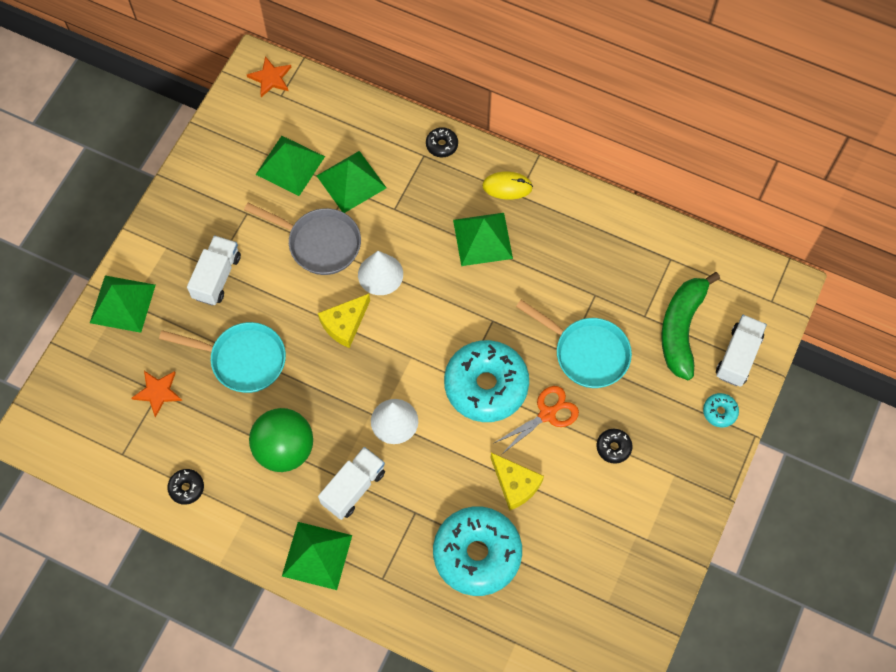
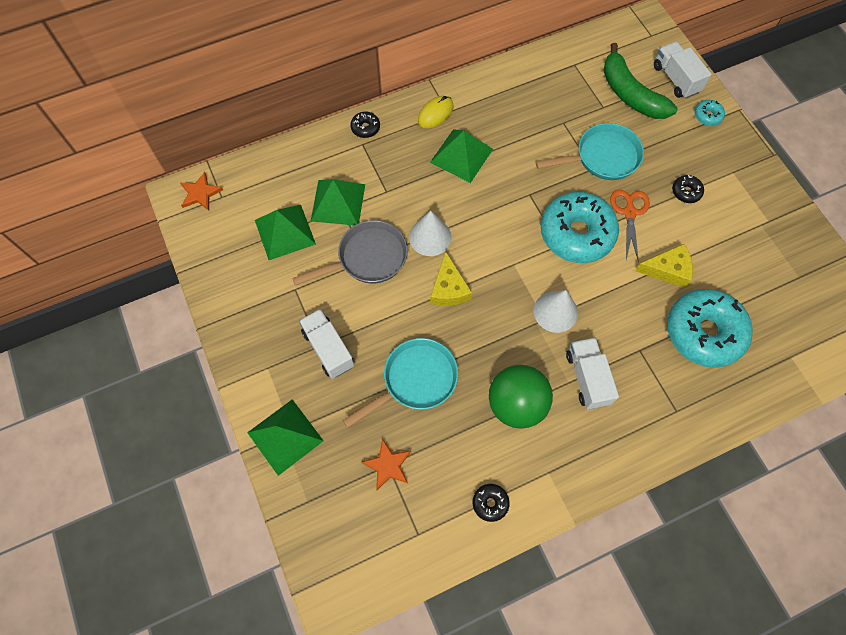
camera: 50 degrees left, 0 degrees up
green pyramid [282,522,352,590] -> none

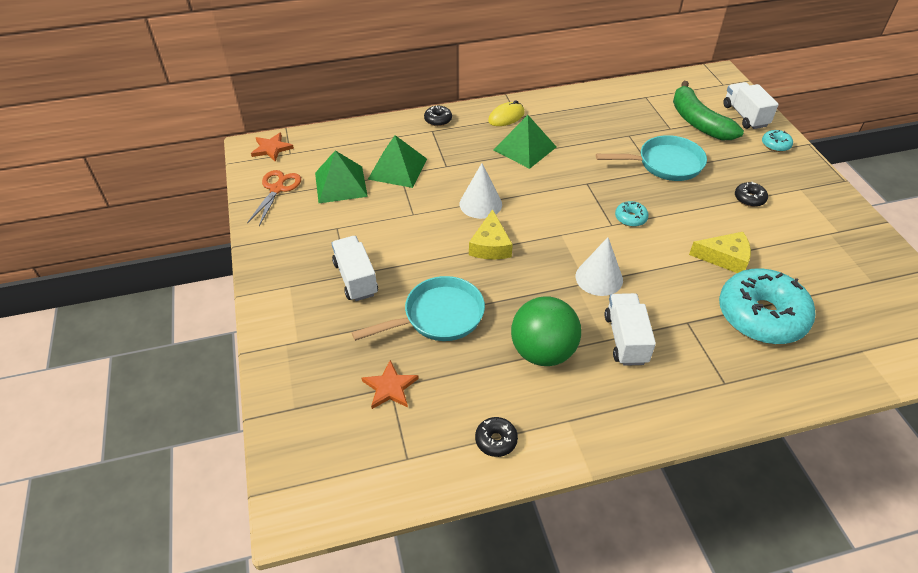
camera: 10 degrees right, 20 degrees down
green pyramid [247,399,324,476] -> none
grey pan [292,220,408,286] -> none
turquoise donut [541,192,619,263] -> turquoise donut [615,201,649,227], size x0.41
orange scissors [610,190,650,262] -> orange scissors moved to [247,170,301,226]

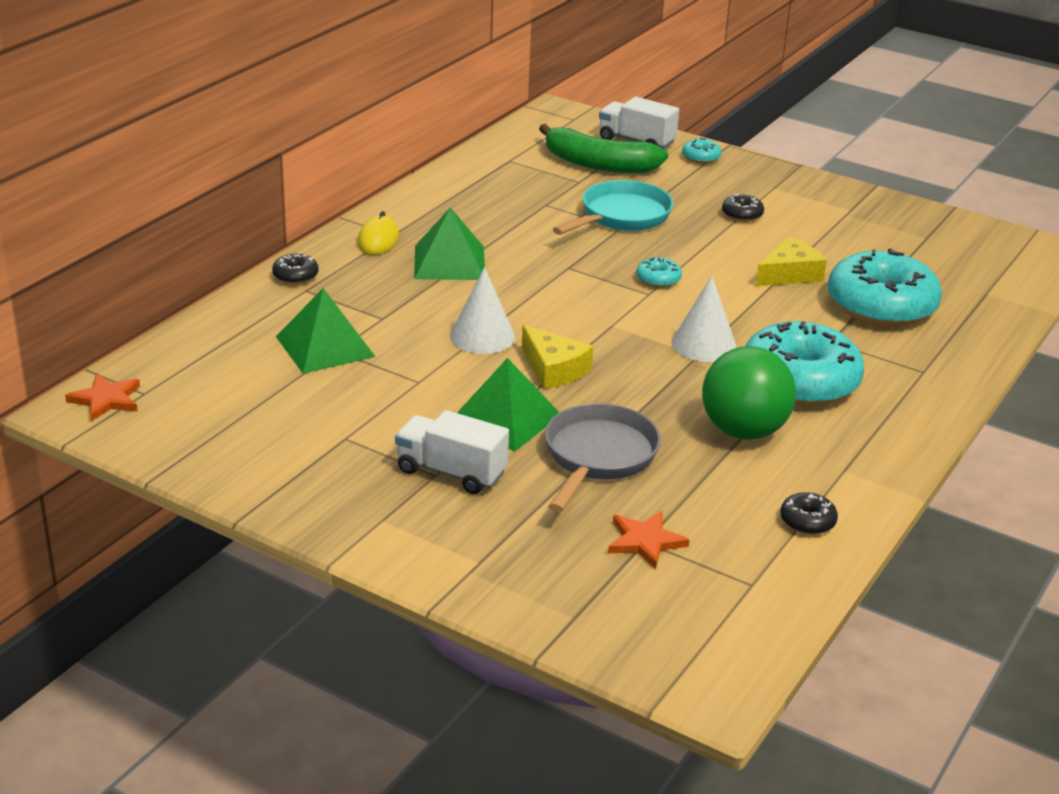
camera: 45 degrees left, 15 degrees down
orange scissors [247,170,301,226] -> none
green pyramid [315,150,368,203] -> green pyramid moved to [457,358,559,451]
turquoise pan [352,276,485,341] -> grey pan [545,403,661,512]
white truck [605,293,656,366] -> turquoise donut [746,321,864,406]

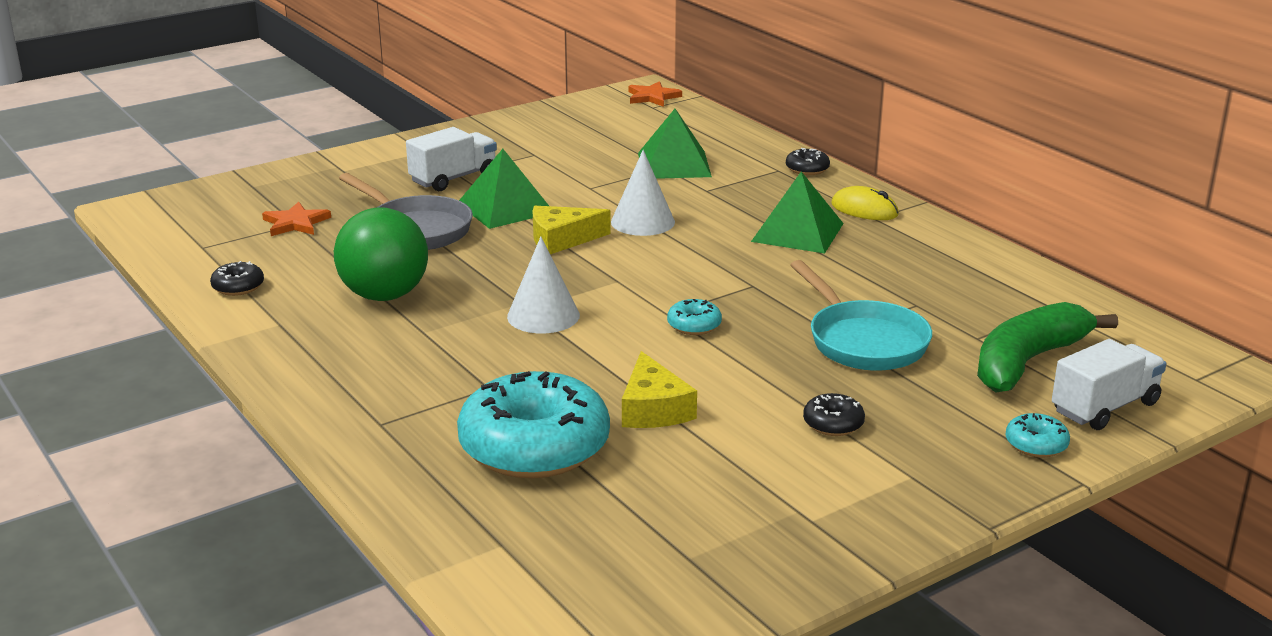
camera: 115 degrees right, 5 degrees down
turquoise donut [746,321,864,406] -> none

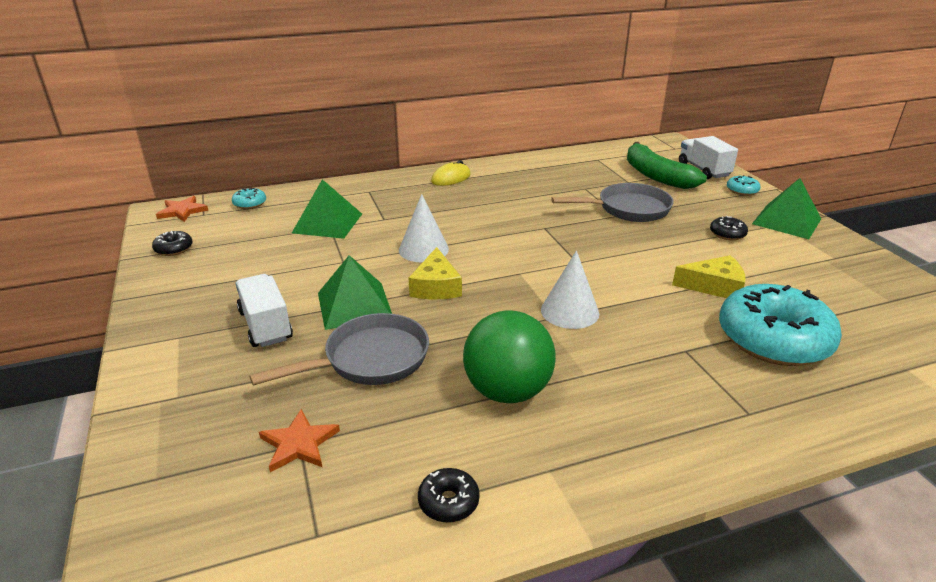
camera: 75 degrees left, 5 degrees up
turquoise donut [667,299,722,335] -> turquoise donut moved to [232,188,266,209]
green pyramid [751,172,844,254] -> green pyramid moved to [752,178,821,239]
black donut [786,148,830,175] -> black donut moved to [152,231,193,256]
turquoise pan [790,260,932,371] -> grey pan [551,183,674,222]

